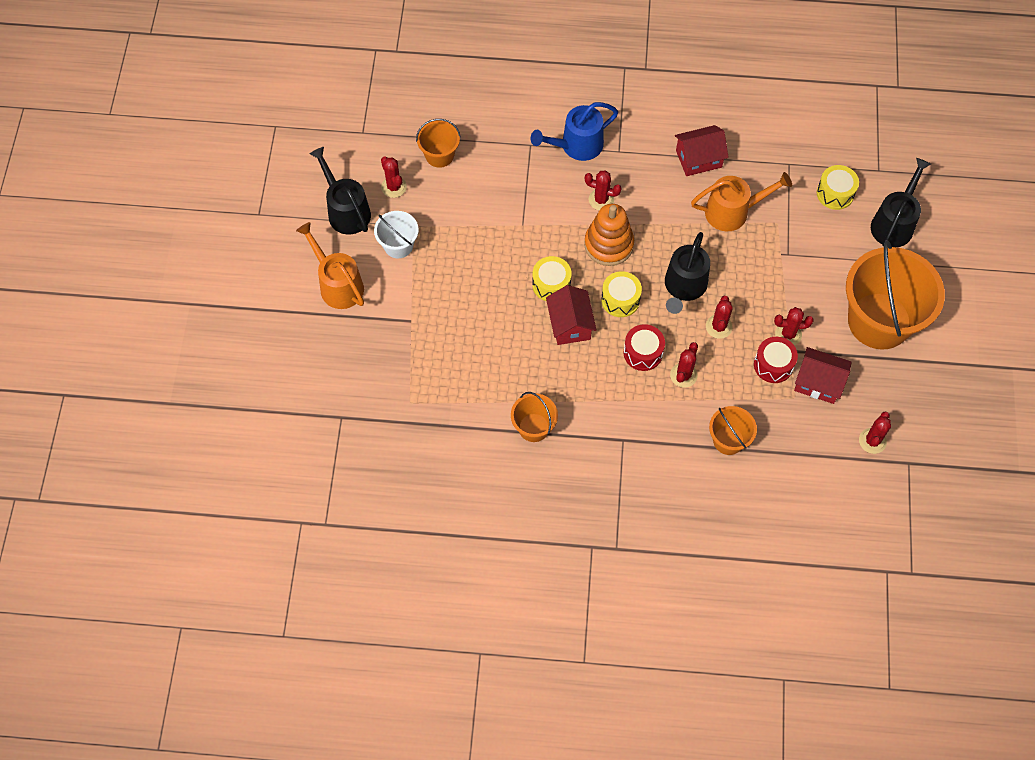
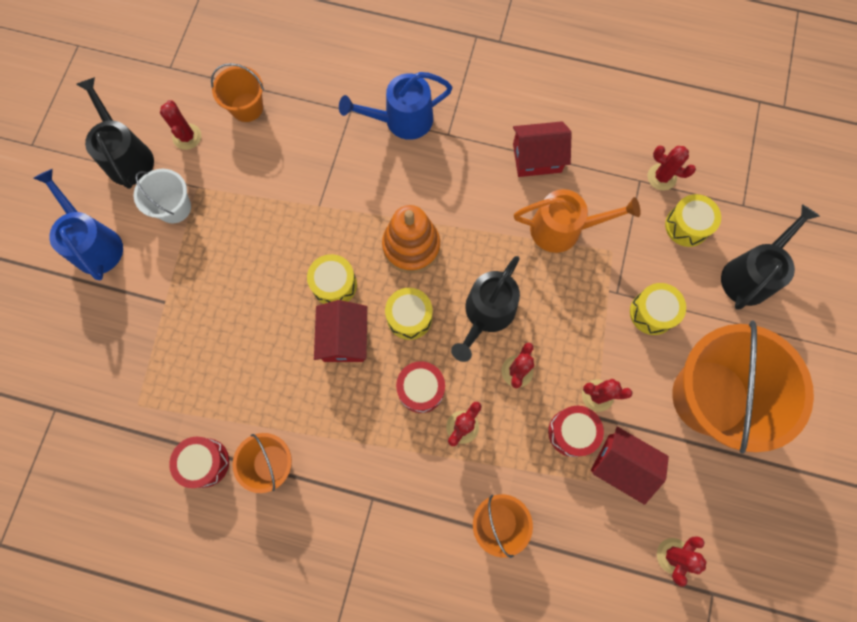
camera: 10 degrees right, 10 degrees up
orange watering can [296,222,364,309] -> blue watering can [33,169,123,280]
red cactus [585,170,621,210] -> red cactus moved to [648,146,696,190]
none -> red drum [169,437,229,488]
none -> yellow drum [630,283,686,335]

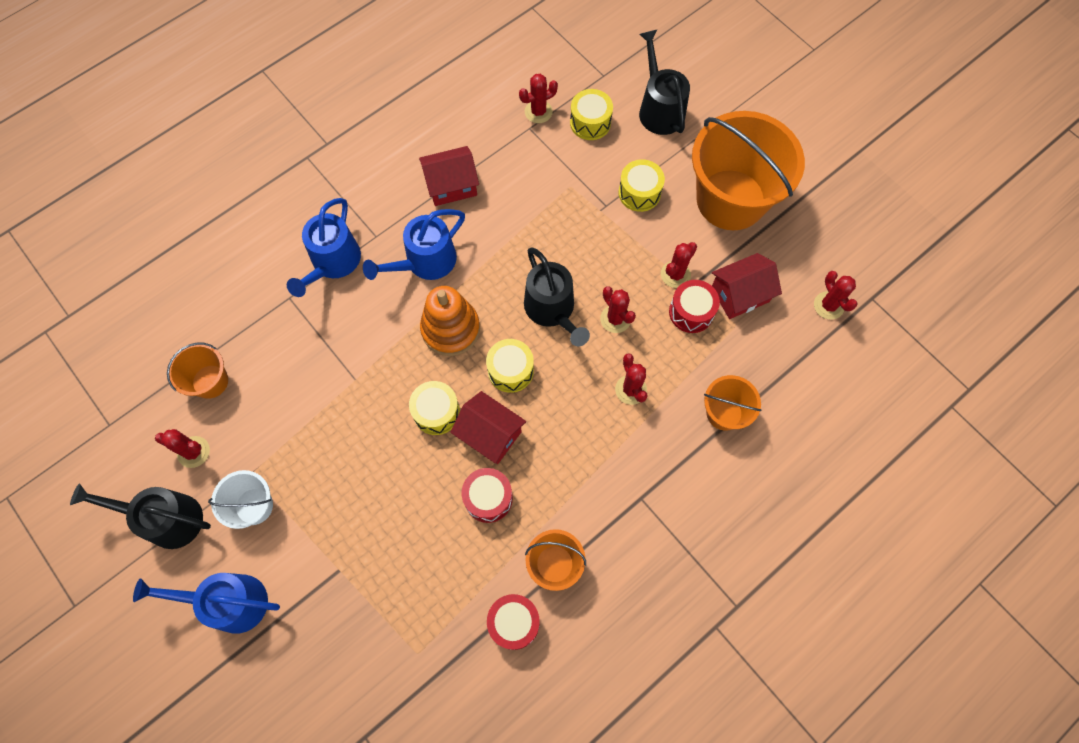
camera: 55 degrees left, 5 degrees down
red drum [396,361,445,413] -> red drum moved to [462,468,513,523]
red house [513,121,572,177] -> red house turned 45 degrees clockwise [419,146,479,206]
orange watering can [514,189,641,253] -> none
none -> blue watering can [363,209,465,280]

